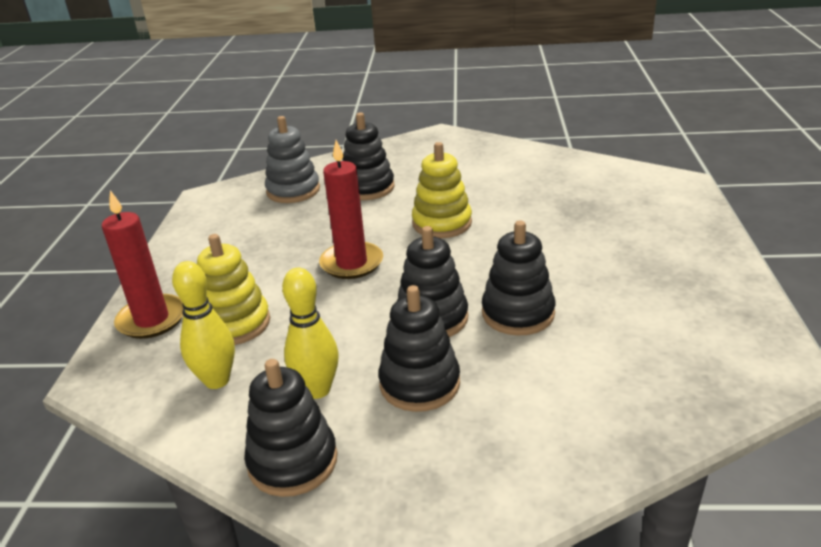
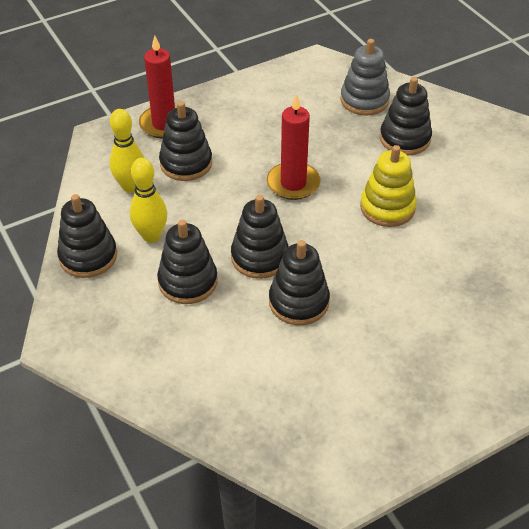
camera: 55 degrees right, 15 degrees up
yellow stacking toy [197,234,270,345] -> black stacking toy [159,101,212,181]

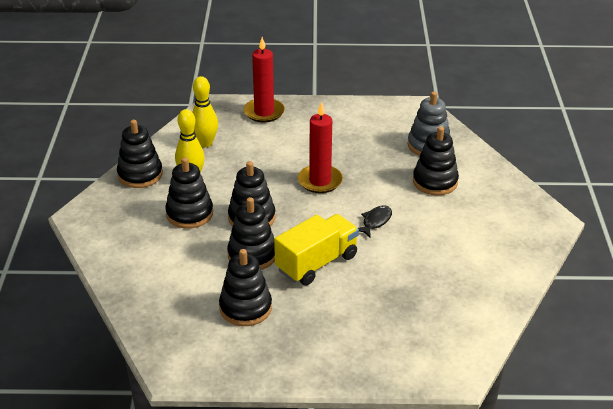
camera: 30 degrees right, 10 degrees down
black stacking toy [159,101,212,181] -> black stacking toy moved to [219,249,272,326]
yellow stacking toy [360,145,417,227] -> black fish [358,205,392,238]
none -> yellow truck [274,214,359,285]

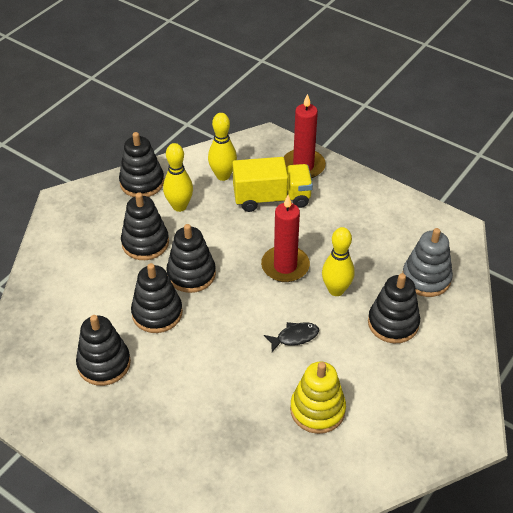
camera: 35 degrees right, 10 degrees up
yellow truck [274,214,359,285] -> yellow truck moved to [233,157,313,212]
none -> yellow stacking toy [290,362,346,434]
none -> yellow bowling pin [322,227,355,296]

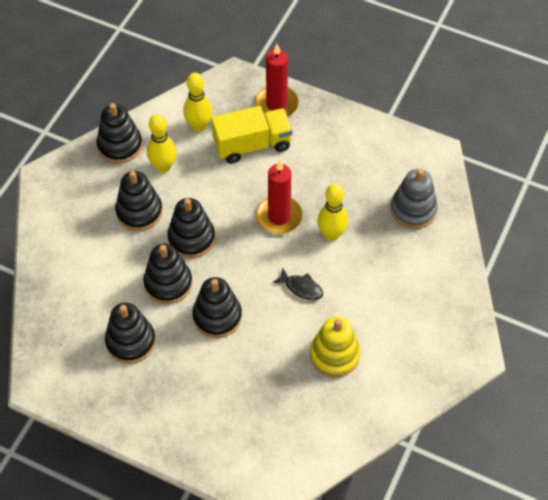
camera: 10 degrees left, 10 degrees up
black fish [264,322,319,352] -> black fish turned 60 degrees clockwise [272,267,323,300]
black stacking toy [368,273,420,343] -> black stacking toy moved to [192,277,242,338]

